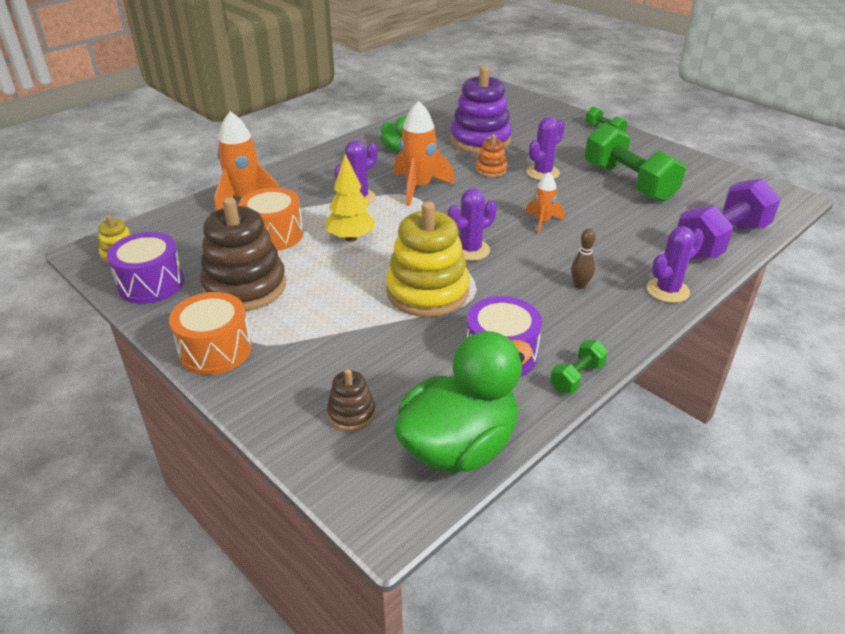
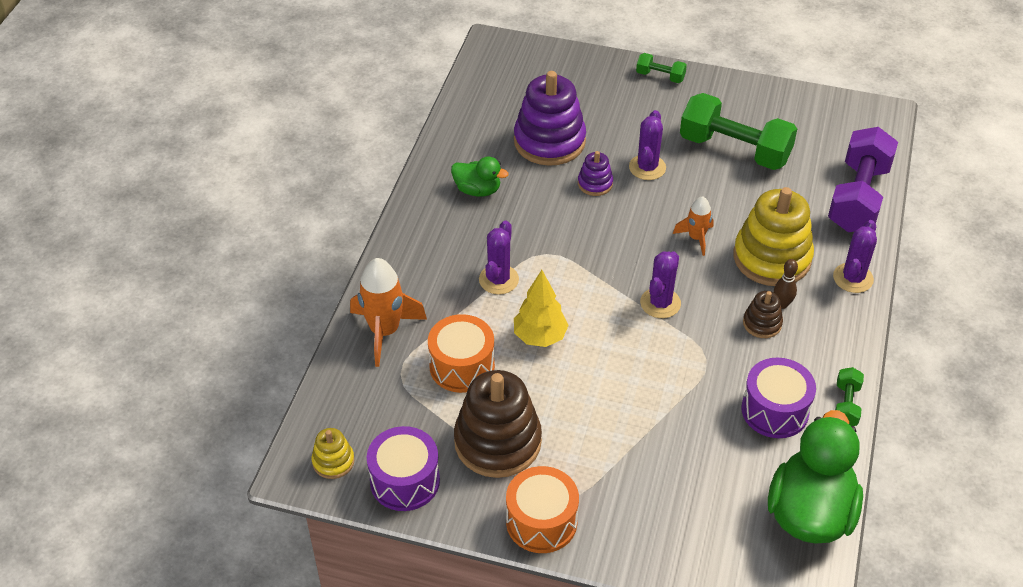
camera: 30 degrees left, 10 degrees up
brown stacking toy [327,369,376,431] -> brown stacking toy moved to [743,291,783,338]
yellow stacking toy [386,202,470,317] -> yellow stacking toy moved to [734,187,814,286]
orange rocket [393,101,455,206] -> none
orange stacking toy [476,134,507,177] -> purple stacking toy [578,151,613,196]

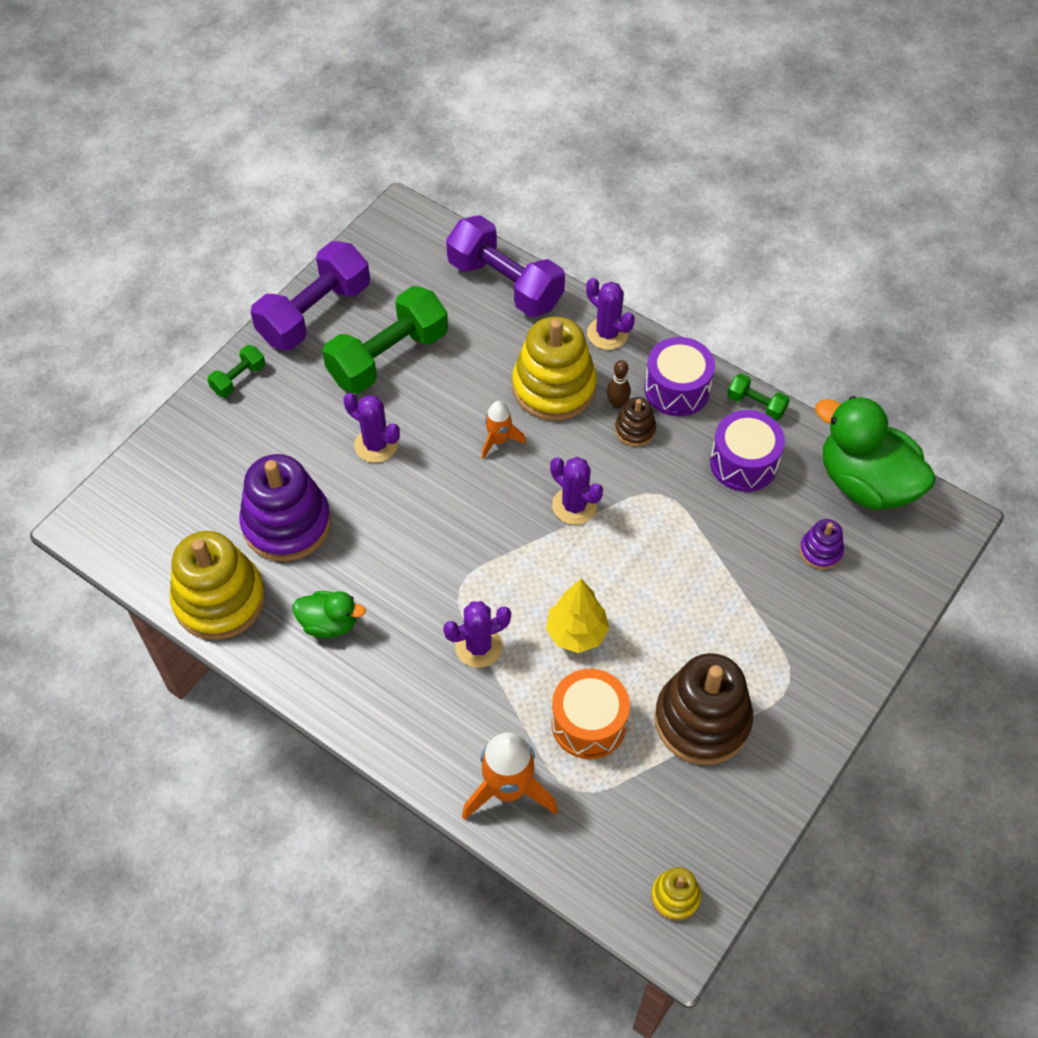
camera: 70 degrees left, 10 degrees up
purple drum [367,426,440,511] -> purple drum moved to [644,337,715,416]
green duck [451,156,509,197] -> green duck turned 60 degrees clockwise [293,591,366,638]
purple cactus [479,220,519,295] -> purple cactus turned 60 degrees counterclockwise [443,601,511,668]
orange drum [506,466,579,553] -> none
purple stacking toy [578,151,613,196] -> purple stacking toy moved to [799,519,844,570]
none -> yellow stacking toy [170,531,265,640]
none -> purple dumbbell [251,241,370,350]

